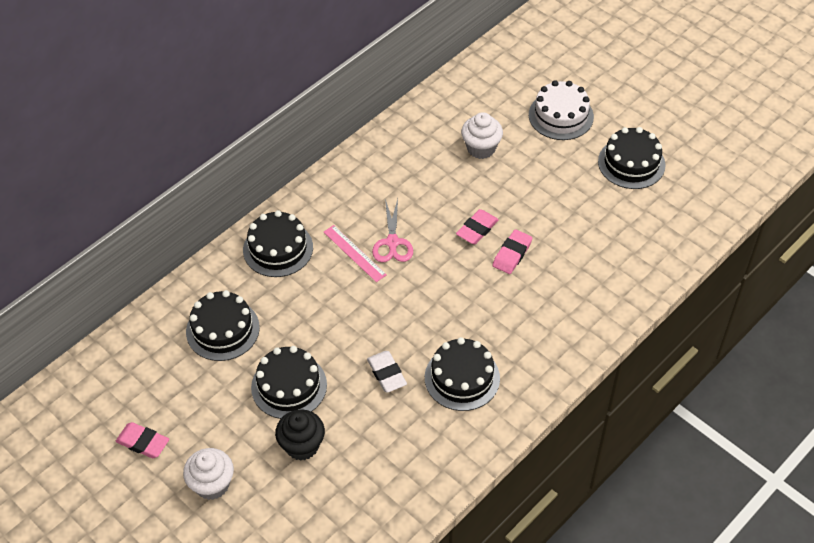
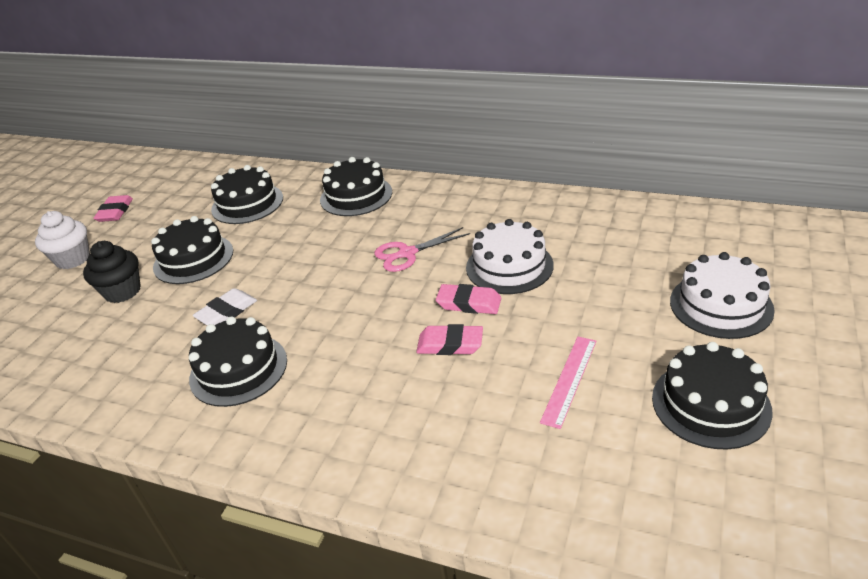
camera: 70 degrees right, 15 degrees down
pink ruler [324,225,387,282] -> pink ruler moved to [540,337,596,429]
white cupcake [461,112,503,159] -> none
none -> white cake [466,219,554,294]

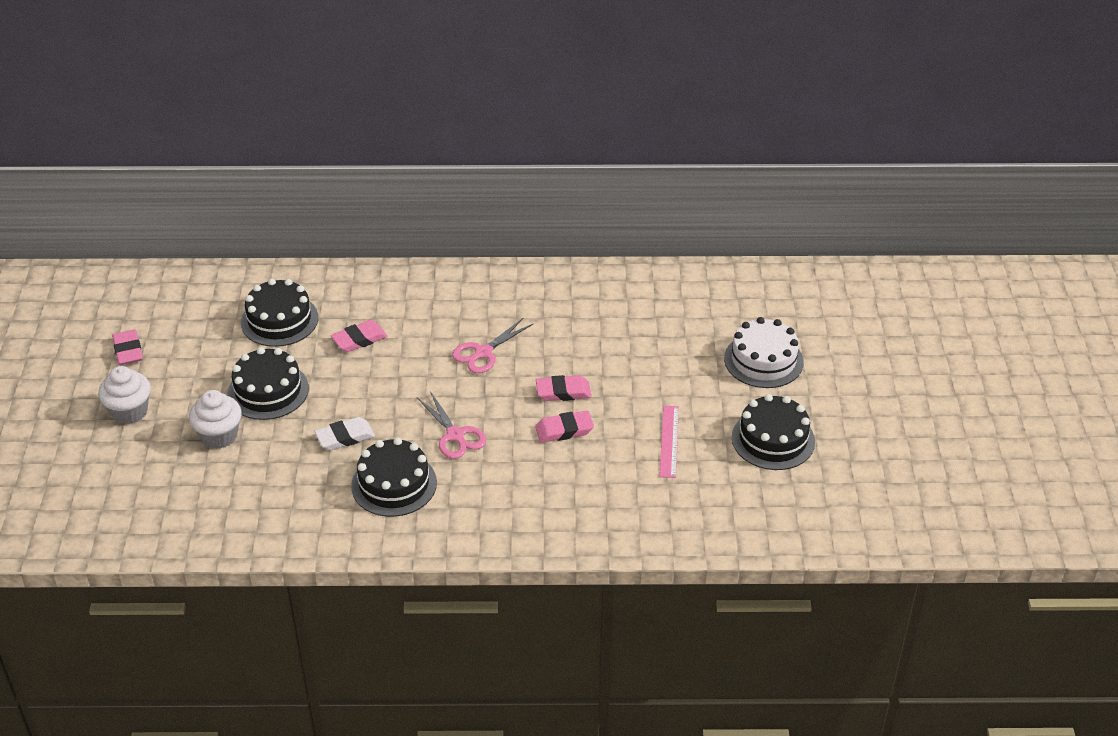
camera: 25 degrees left, 5 degrees up
black cupcake [83,241,141,303] -> white cupcake [189,390,242,449]
white eraser [193,288,257,325] -> white eraser turned 45 degrees clockwise [314,417,375,451]
black cake [320,157,392,216] -> none
white cake [466,219,554,294] -> none
none -> pink eraser [331,320,387,352]
none -> pink scissors [417,391,487,459]

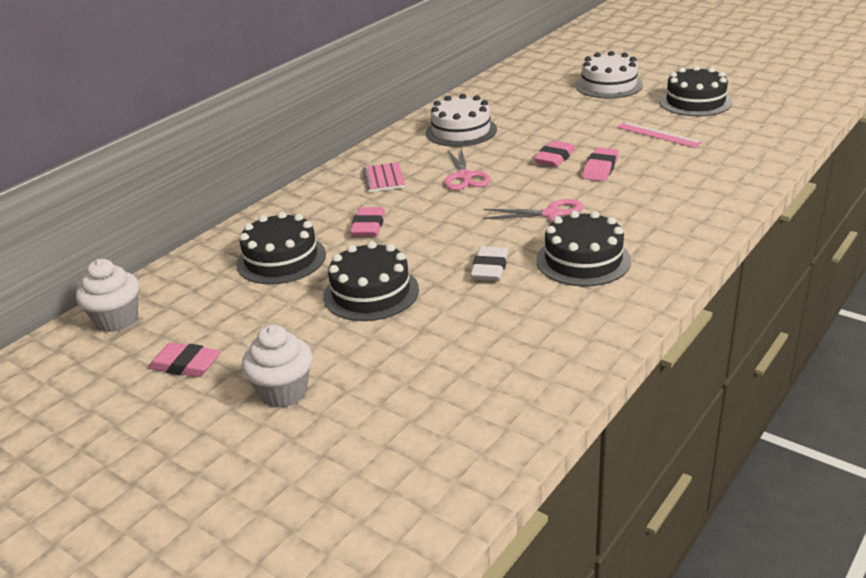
camera: 50 degrees left, 10 degrees down
white cupcake [189,390,242,449] -> white cupcake moved to [76,259,139,332]
none -> pink notebook [362,162,405,192]
none -> white cake [426,94,497,147]

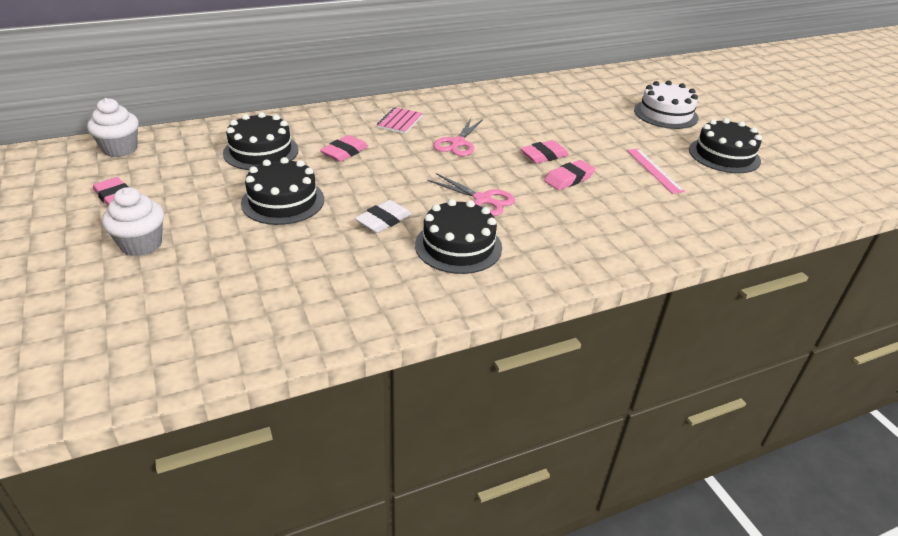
camera: 25 degrees right, 5 degrees up
white cake [426,94,497,147] -> none

